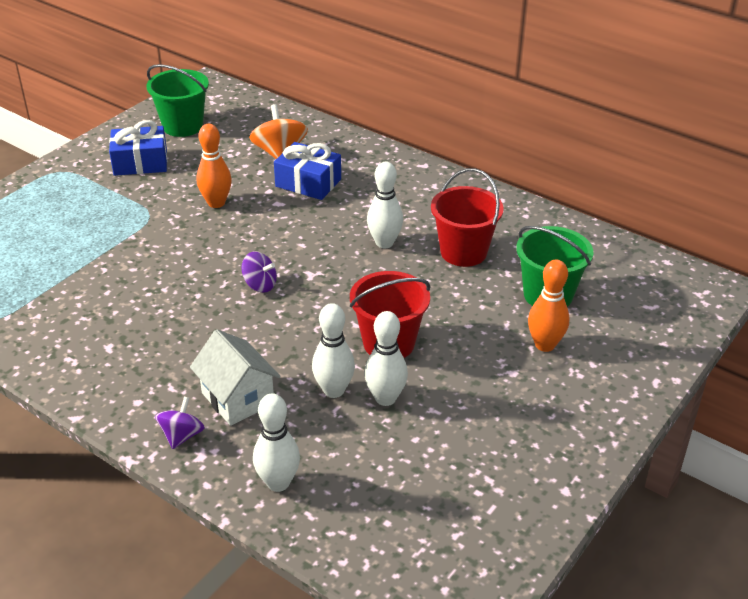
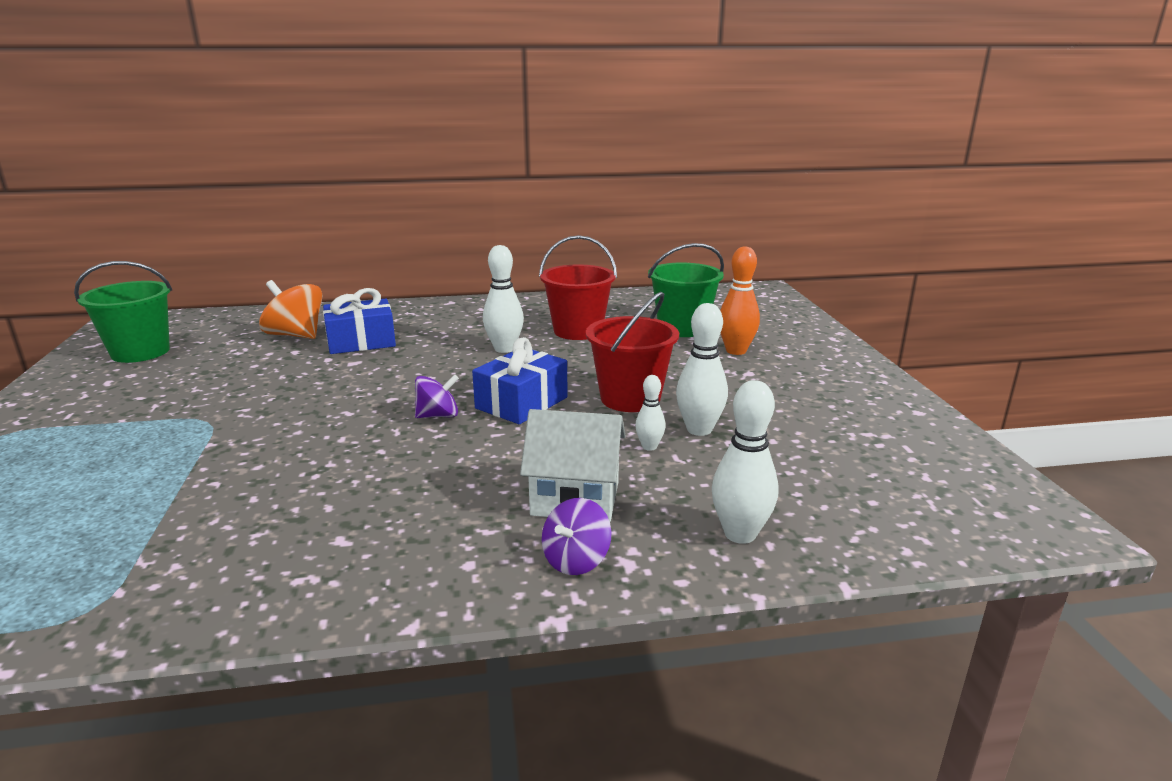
camera: 45 degrees left, 15 degrees down
blue gift [109,120,167,176] -> blue gift moved to [472,337,568,424]
purple spinning top [155,397,205,449] -> purple spinning top turned 120 degrees counterclockwise [542,498,611,575]
orange bowling pin [197,124,232,208] -> none
white bowling pin [312,303,355,398] -> white bowling pin [635,375,666,451], size x0.57

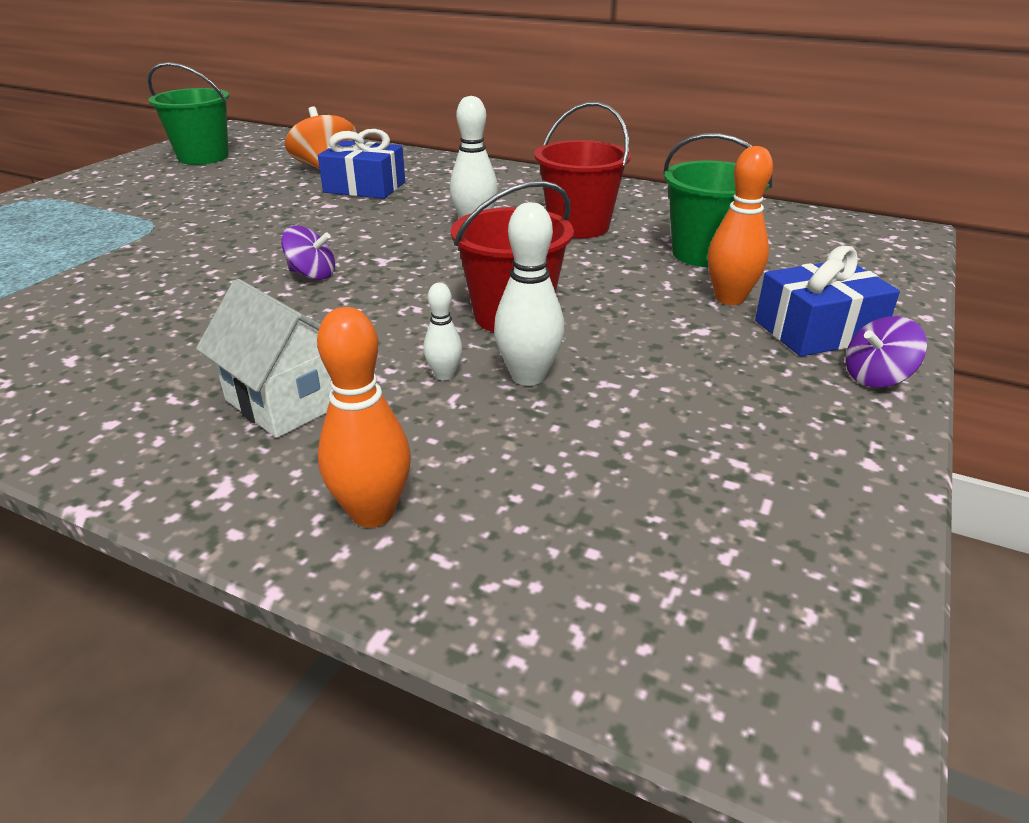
camera: 35 degrees right, 10 degrees up
blue gift [472,337,568,424] -> blue gift moved to [755,246,900,356]
purple spinning top [542,498,611,575] -> purple spinning top moved to [846,316,927,388]
white bowling pin [712,380,779,544] -> orange bowling pin [317,307,411,528]

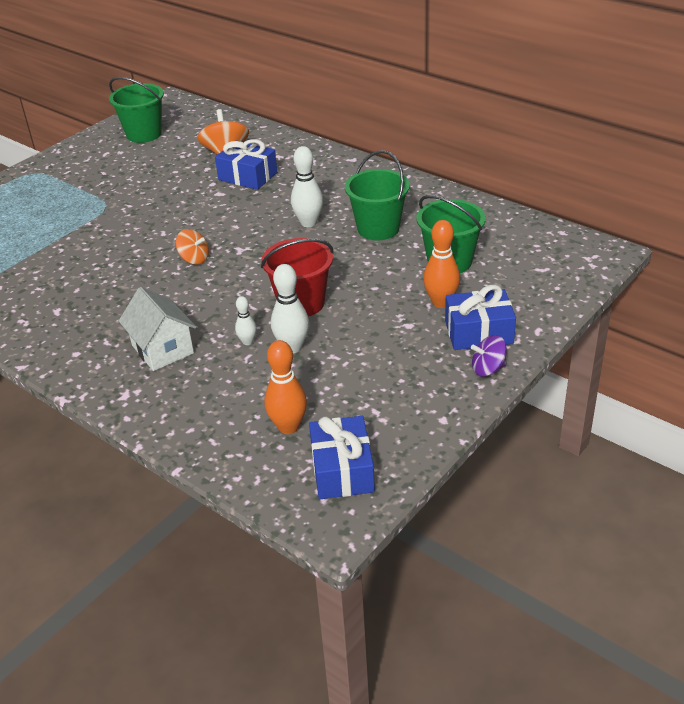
camera: 15 degrees right, 5 degrees up
purple spinning top [281,226,335,280] -> orange spinning top [176,229,209,265]
orange bowling pin [317,307,411,528] -> orange bowling pin moved to [264,340,307,434]
red bucket [534,102,631,238] -> green bucket [345,150,410,240]
none -> blue gift [309,416,375,499]

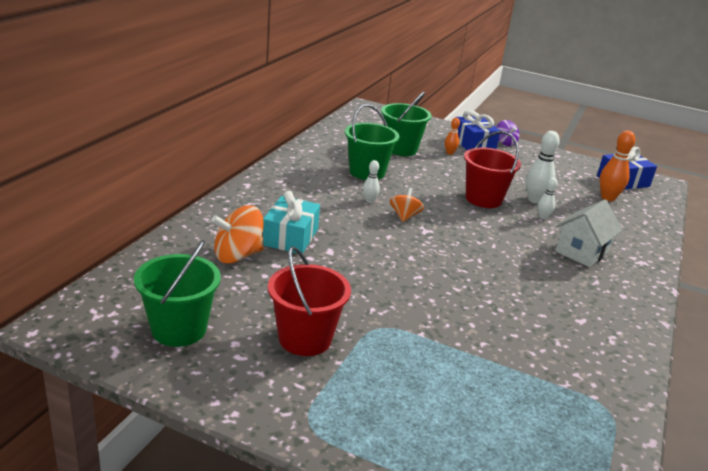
camera: 110 degrees left, 10 degrees down
orange spinning top [176,229,209,265] -> orange spinning top moved to [390,188,424,222]
blue gift [215,139,277,190] -> turquoise gift [263,191,320,254]
white bowling pin [291,146,323,227] -> white bowling pin [363,160,380,203], size x0.57
orange bowling pin [423,220,460,308] -> orange bowling pin [445,118,460,155], size x0.57
none -> red bucket [268,246,351,356]

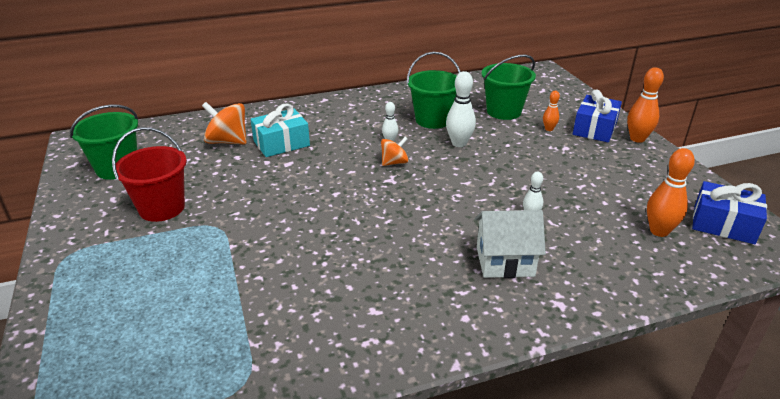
camera: 50 degrees right, 5 degrees up
red bucket [464,131,521,208] -> none
purple spinning top [497,120,520,146] -> orange bowling pin [627,67,664,143]
white bowling pin [526,131,560,204] -> white bowling pin moved to [446,71,476,147]

